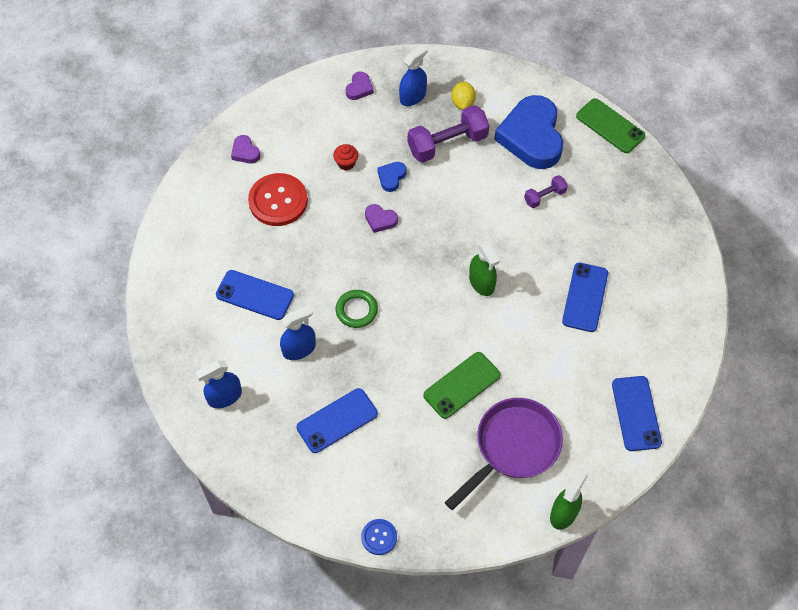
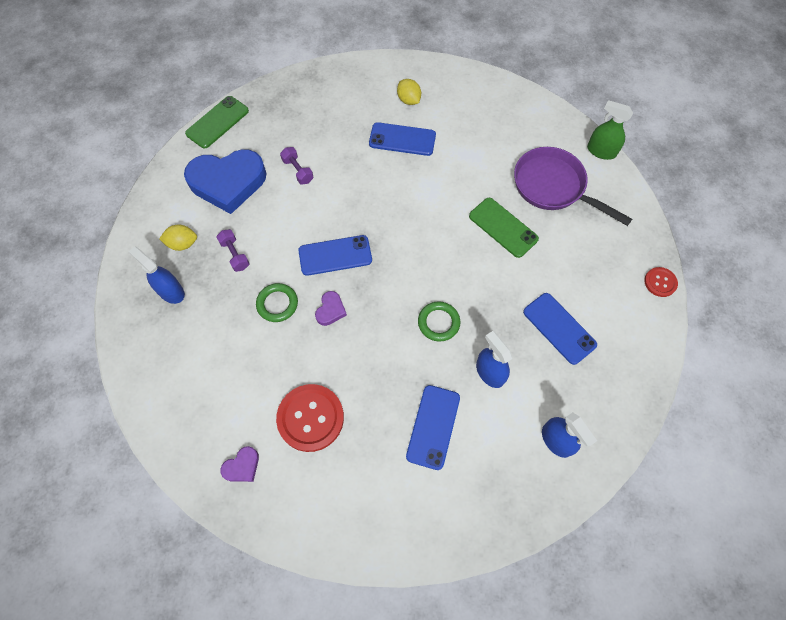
camera: 95 degrees left, 5 degrees up
red cupcake [333,144,358,170] -> none
purple heart [346,71,374,100] -> none
blue button [361,519,397,555] -> red button [644,267,678,297]
blue heart [377,162,406,192] -> green ring [256,283,298,322]
purple dumbbell [408,105,489,163] -> purple dumbbell [216,229,250,272], size x0.53
green spray bottle [469,240,499,296] -> none
blue phone [612,376,662,451] -> blue phone moved to [298,235,372,276]
none -> yellow lemon [397,79,421,105]

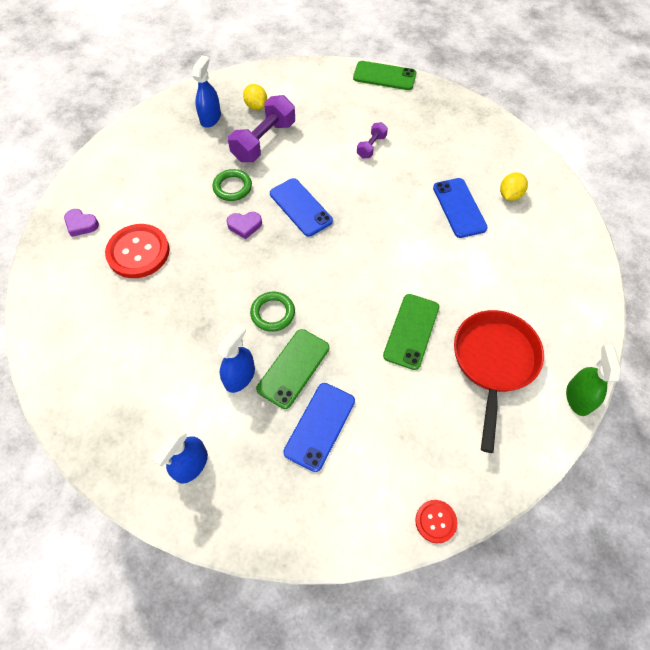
camera: 65 degrees right, 5 degrees down
blue heart [184,149,266,214] -> none
purple dumbbell [216,229,250,272] -> purple dumbbell [228,95,295,162], size x1.90
blue phone [406,385,460,470] -> none
purple pan [514,147,632,226] -> red pan [454,310,544,453]
none -> green phone [256,329,329,409]

